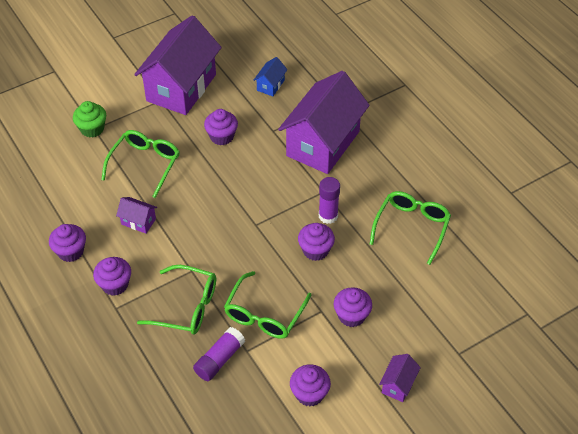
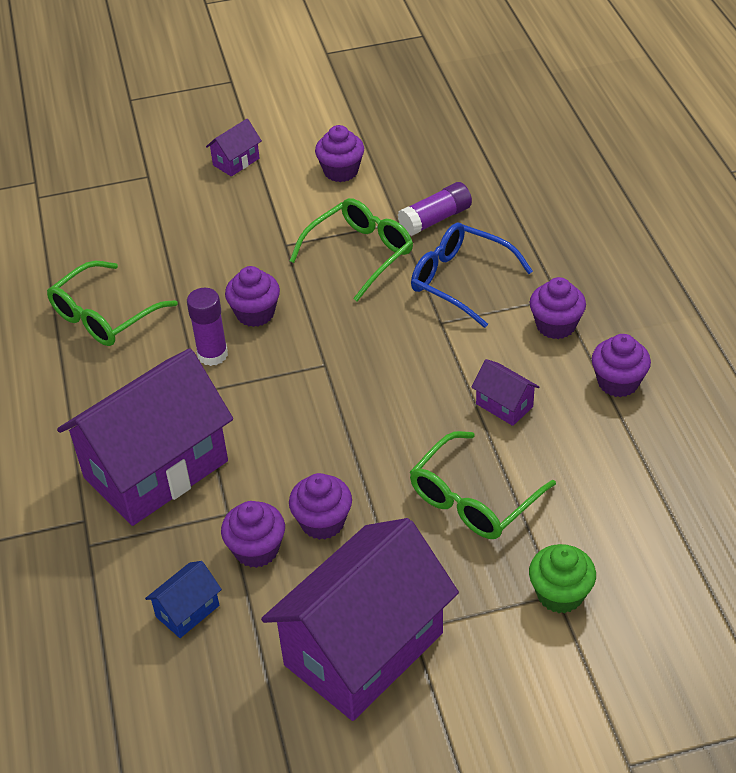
camera: 160 degrees left, 5 degrees down
green glasses [137,265,216,334] -> blue glasses [411,223,533,328]
purple cupcake [333,287,372,327] -> purple cupcake moved to [221,501,285,568]

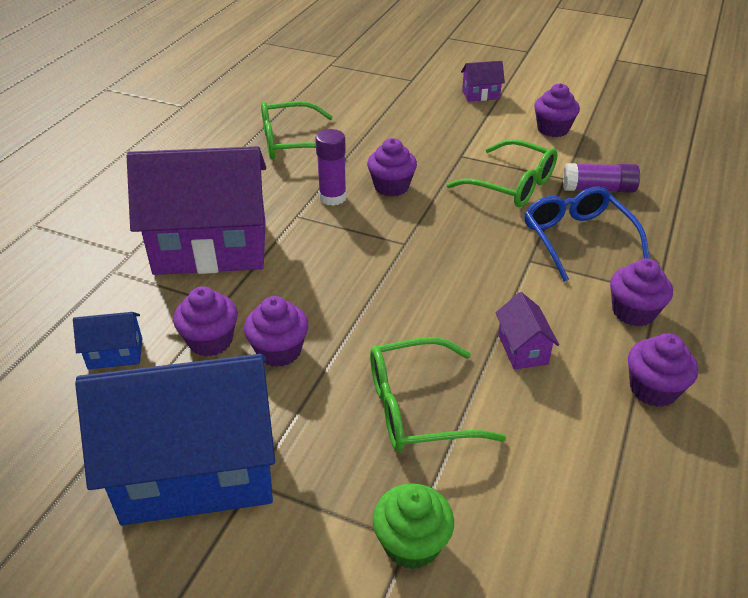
camera: 35 degrees right, 5 degrees down
purple house [261,518,459,721] -> blue house [75,354,275,525]
green glasses [290,198,413,301] -> green glasses turned 45 degrees clockwise [446,139,557,207]

